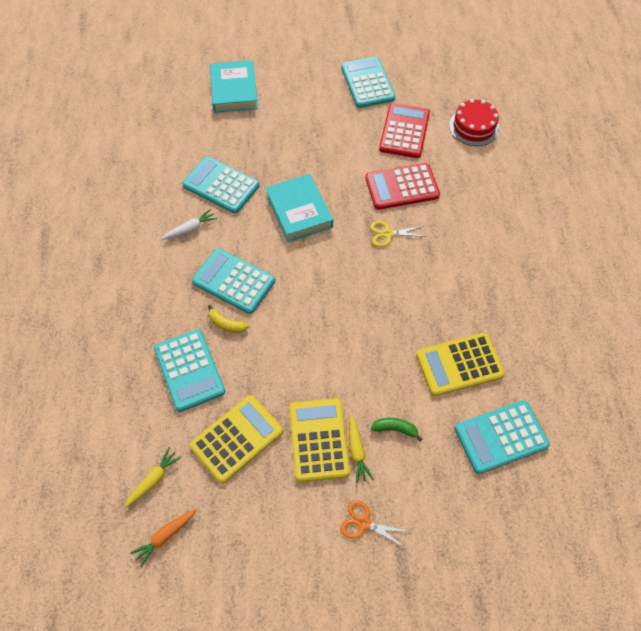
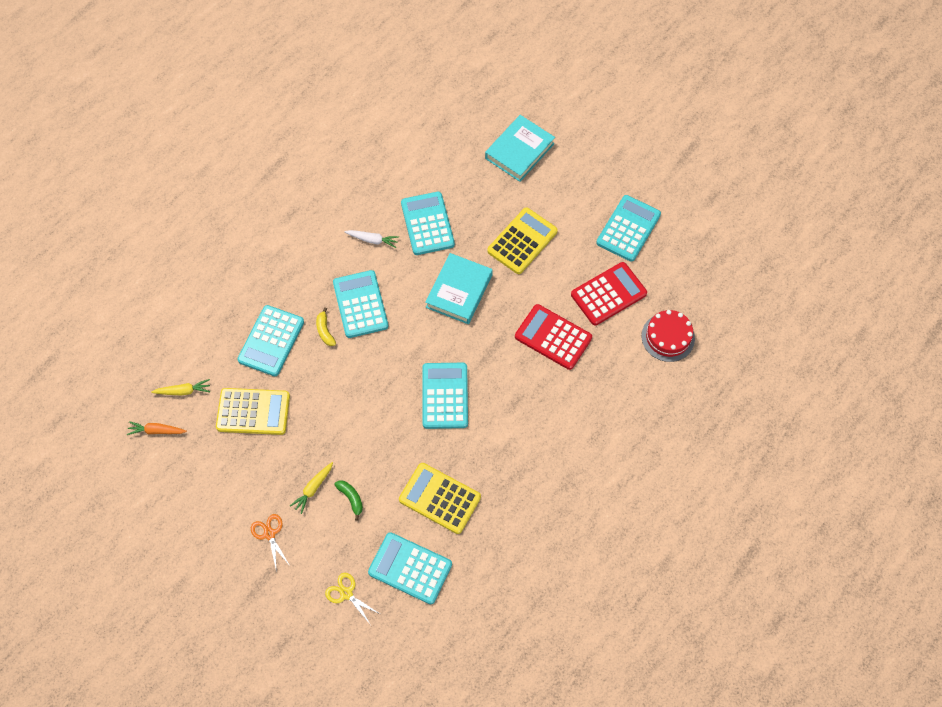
camera: 45 degrees right, 5 degrees up
yellow calculator [289,398,350,482] -> yellow calculator moved to [487,207,558,274]
yellow scissors [370,221,427,247] -> yellow scissors moved to [325,573,380,624]
none -> turquoise calculator [422,363,468,429]

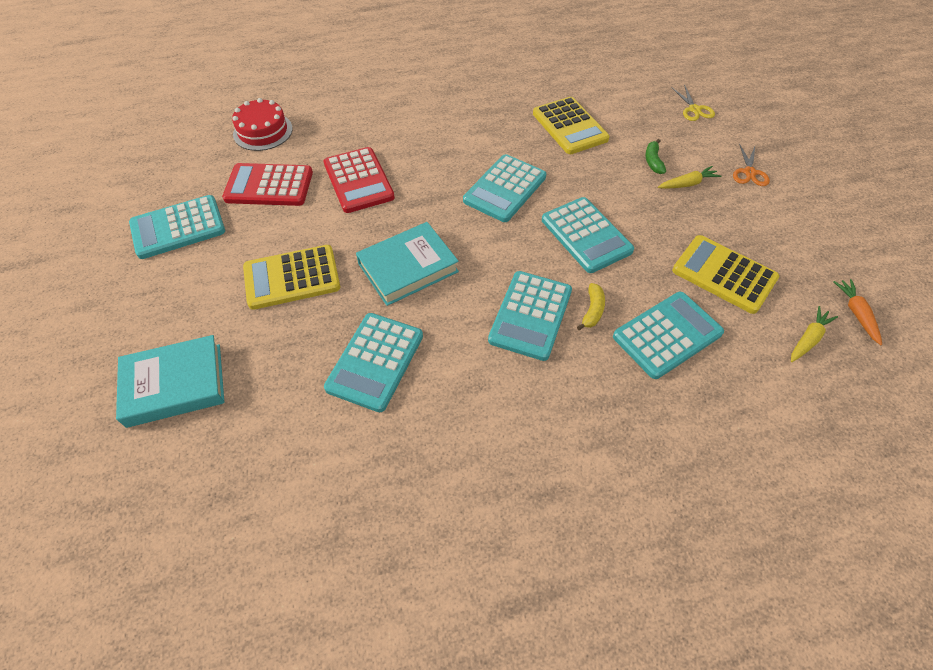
camera: 145 degrees left, 10 degrees down
orange carrot [127,421,187,435] -> orange carrot turned 135 degrees counterclockwise [834,279,882,345]
yellow carrot [151,379,210,395] -> yellow carrot turned 105 degrees clockwise [791,306,838,362]
white carrot [344,230,399,248] -> none
turquoise calculator [368,532,452,604] -> turquoise calculator moved to [542,197,634,273]

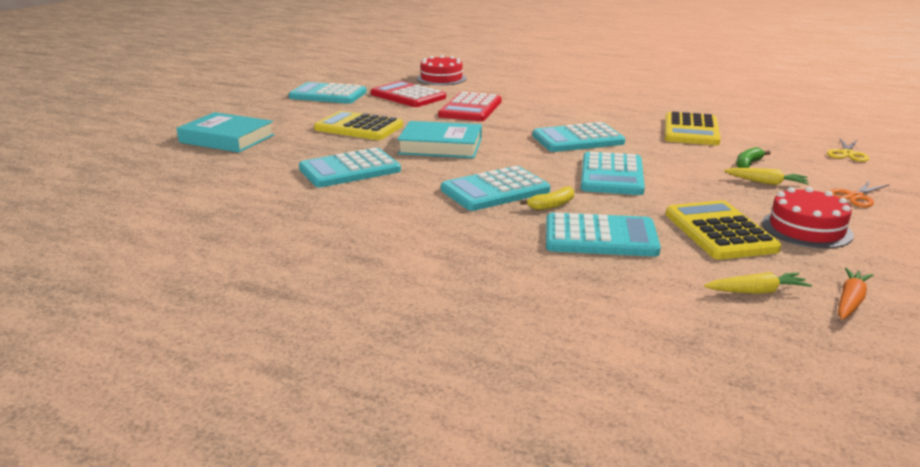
camera: 40 degrees right, 30 degrees down
none -> red cake [762,187,854,249]

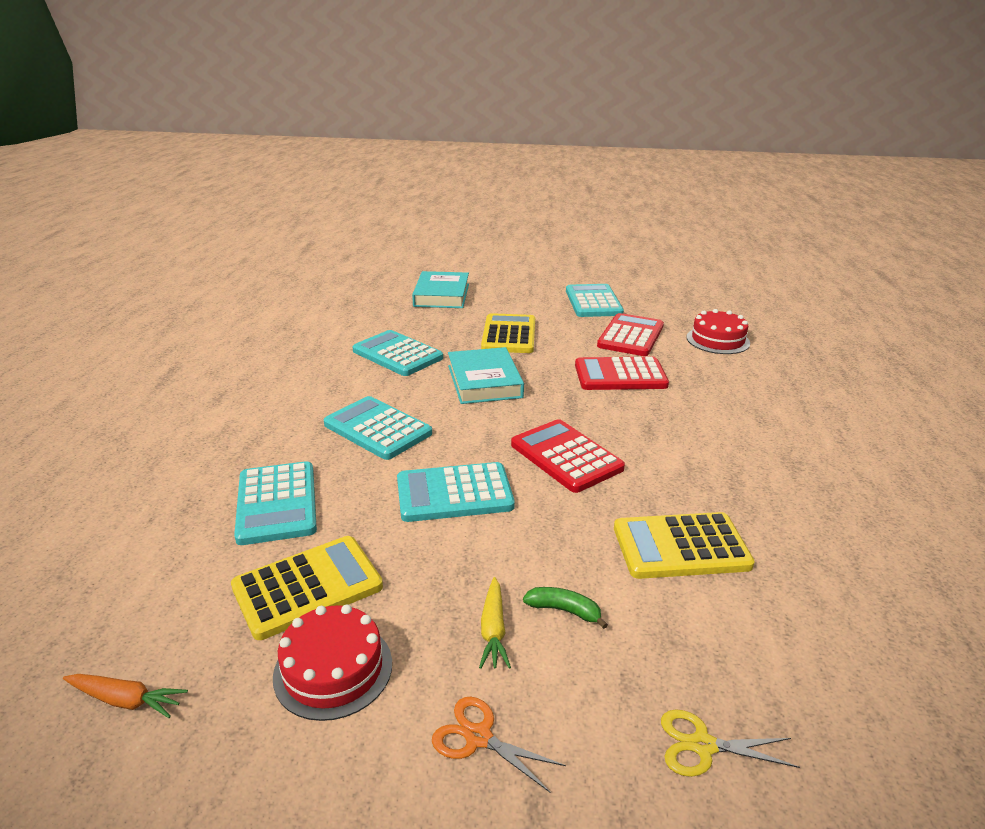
camera: 70 degrees right, 5 degrees up
yellow banana [520,186,574,210] -> none
turquoise calculator [532,122,625,152] -> red calculator [511,419,625,493]
yellow carrot [704,272,812,294] -> none

